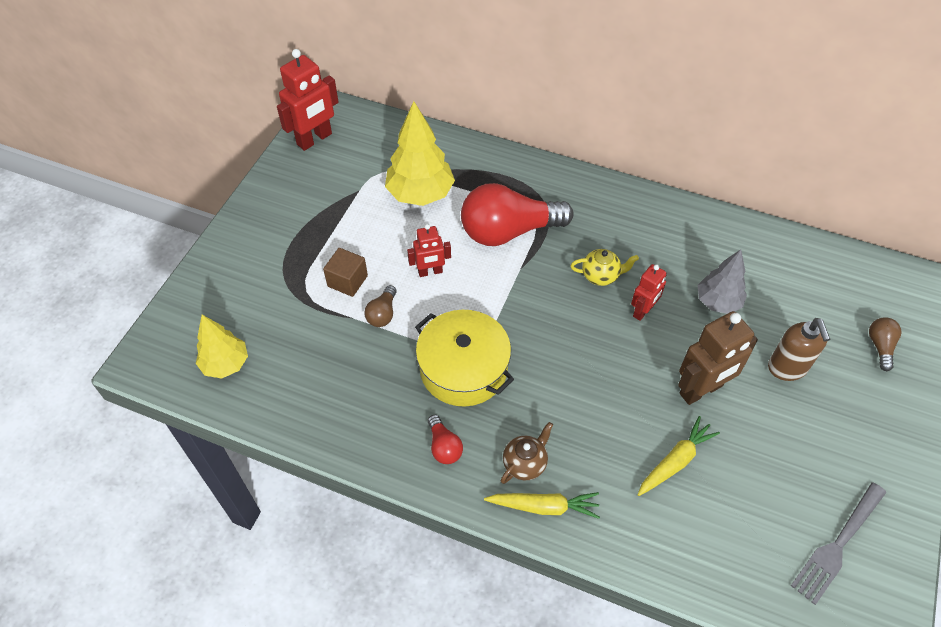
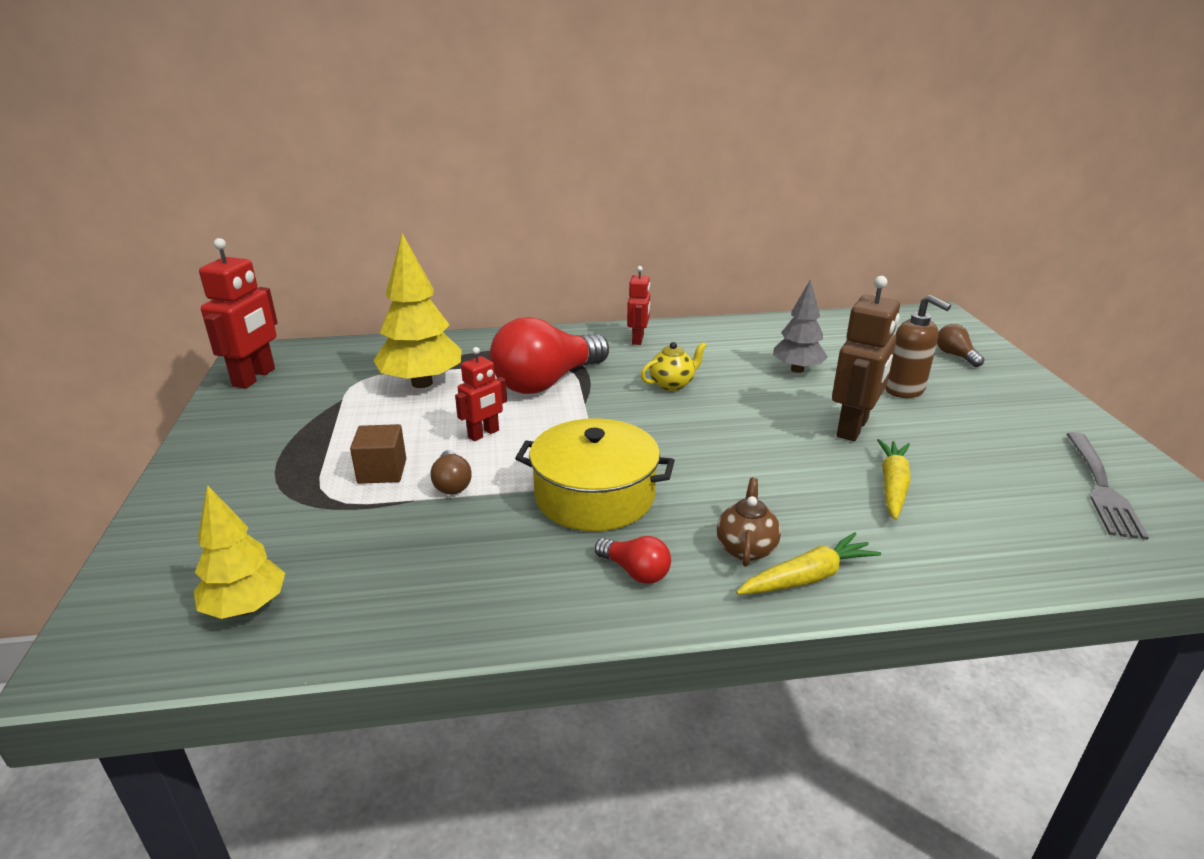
camera: 30 degrees left, 25 degrees down
red robot [631,264,667,321] -> red robot moved to [627,266,650,345]

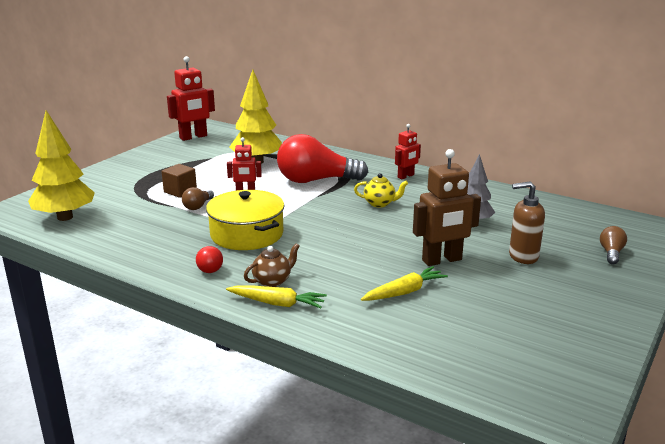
camera: 40 degrees right, 5 degrees down
yellow tree [194,485,285,619] -> yellow tree [28,110,95,221], size x1.56
brown soap dispenser [885,295,951,398] -> brown soap dispenser turned 90 degrees clockwise [509,181,545,264]
grey fork [1067,432,1149,540] -> none

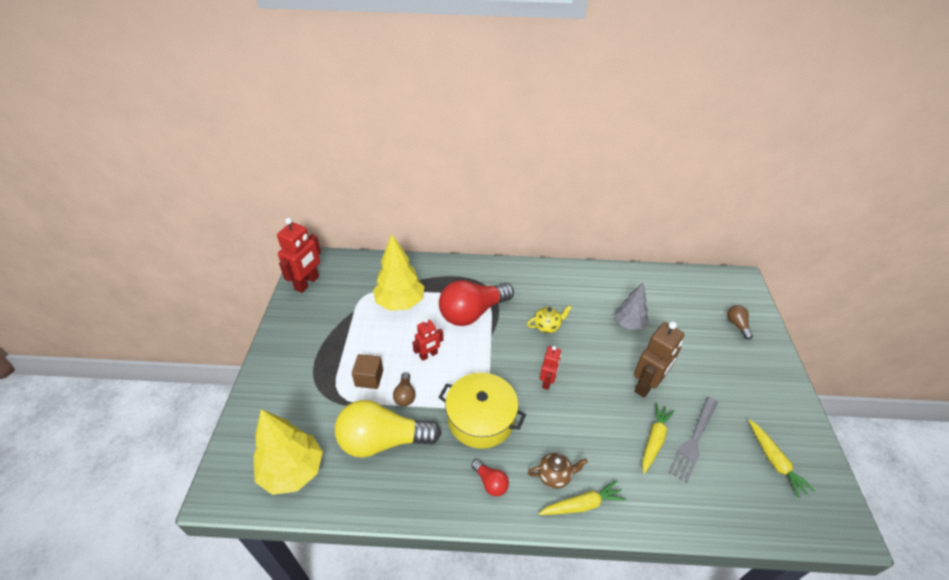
camera: 30 degrees left, 20 degrees up
brown teapot [244,243,300,287] -> brown teapot turned 60 degrees clockwise [528,453,588,489]
red robot [395,124,421,179] -> red robot moved to [540,346,561,390]
brown soap dispenser [509,181,545,264] -> none
none -> yellow light bulb [335,400,441,458]
none -> grey fork [668,397,718,483]
none -> yellow carrot [749,420,815,498]

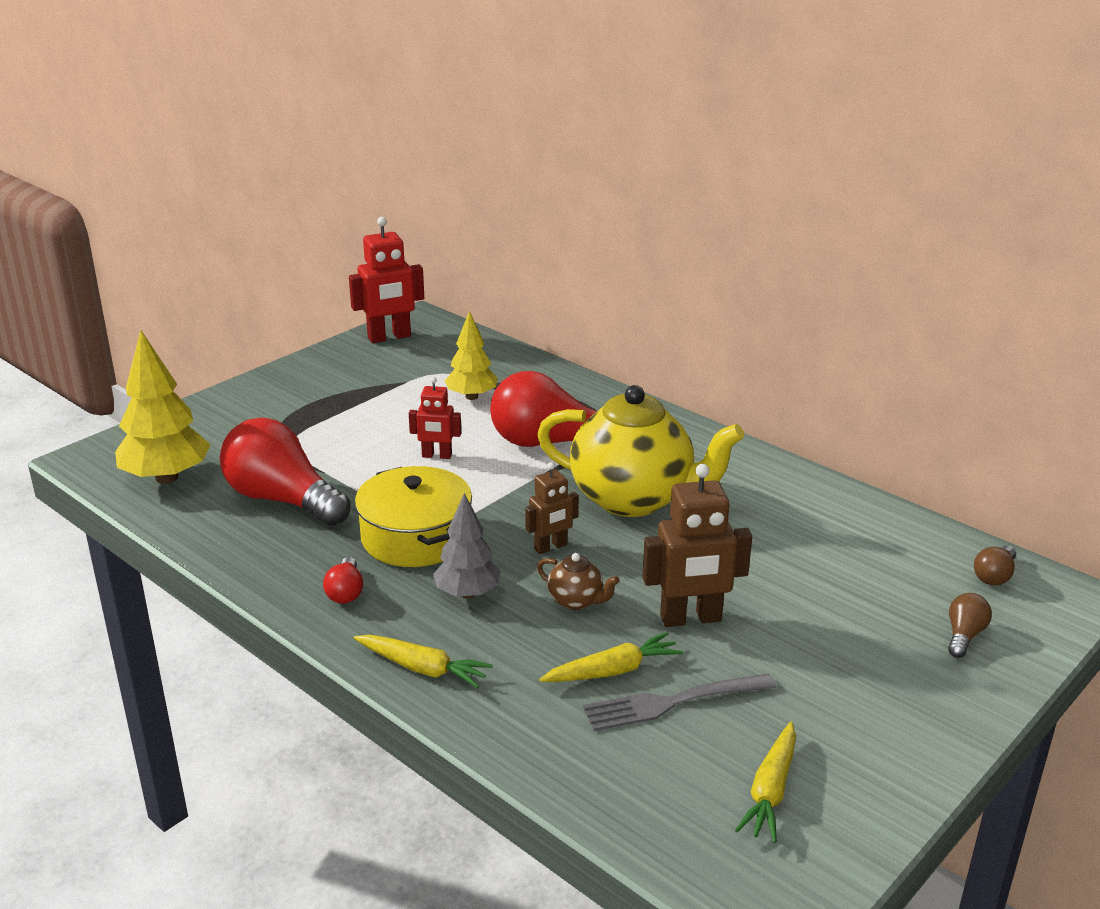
camera: 40 degrees right, 15 degrees down
yellow light bulb [335,400,441,458] -> red light bulb [220,418,350,526]
brown cube [352,354,383,389] -> none
yellow tree [373,234,425,311] -> yellow tree [445,311,498,400], size x0.64
brown light bulb [393,372,415,406] -> brown light bulb moved to [974,546,1016,585]
yellow teapot [527,306,572,333] -> yellow teapot [537,385,744,517], size x2.49
brown teapot [528,453,588,489] -> brown teapot moved to [537,553,620,610]
red robot [540,346,561,390] -> brown robot [525,462,579,554]
grey tree [614,283,649,330] -> grey tree moved to [433,493,501,599]

